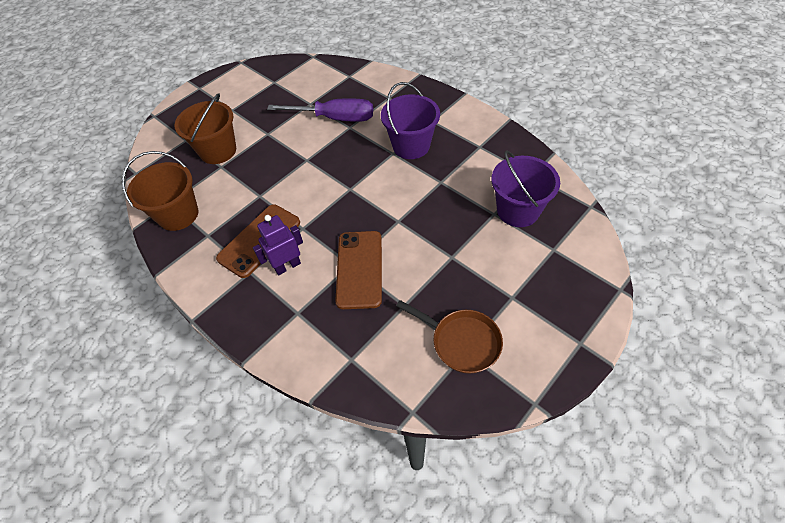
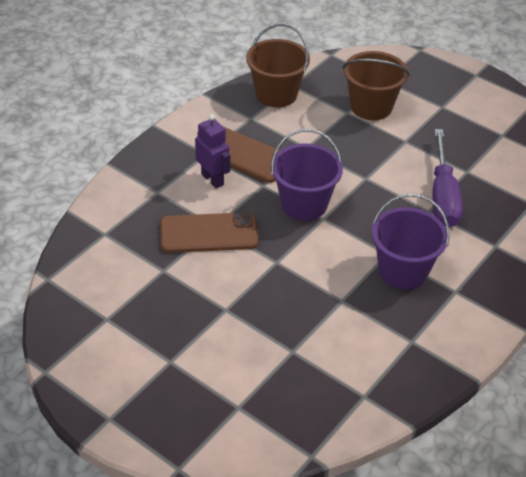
camera: 80 degrees right, 10 degrees down
brown pan [396,300,503,374] -> none
purple bucket [491,151,560,227] -> purple bucket moved to [271,129,343,221]

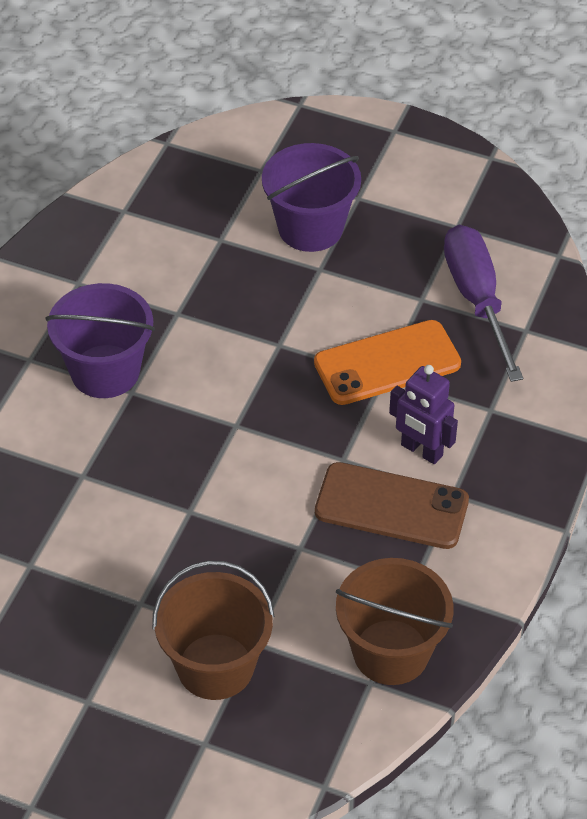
camera: 165 degrees right, 5 degrees up
brown phone [160,212,258,253] -> orange phone [314,320,461,405]
purple bucket [271,129,343,221] -> purple bucket moved to [262,143,361,252]
purple screwdriver [432,129,463,228] -> purple screwdriver moved to [444,225,523,382]

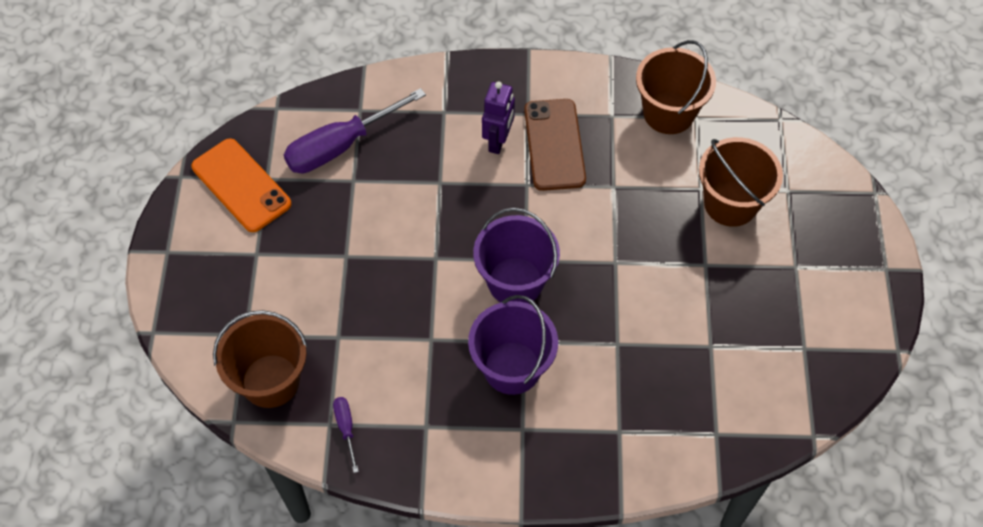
camera: 110 degrees left, 10 degrees up
purple bucket [262,143,361,252] -> purple bucket moved to [473,208,560,304]
orange phone [314,320,461,405] -> orange phone moved to [191,138,291,232]
none -> brown bucket [213,310,308,408]
none -> purple screwdriver [333,397,359,473]

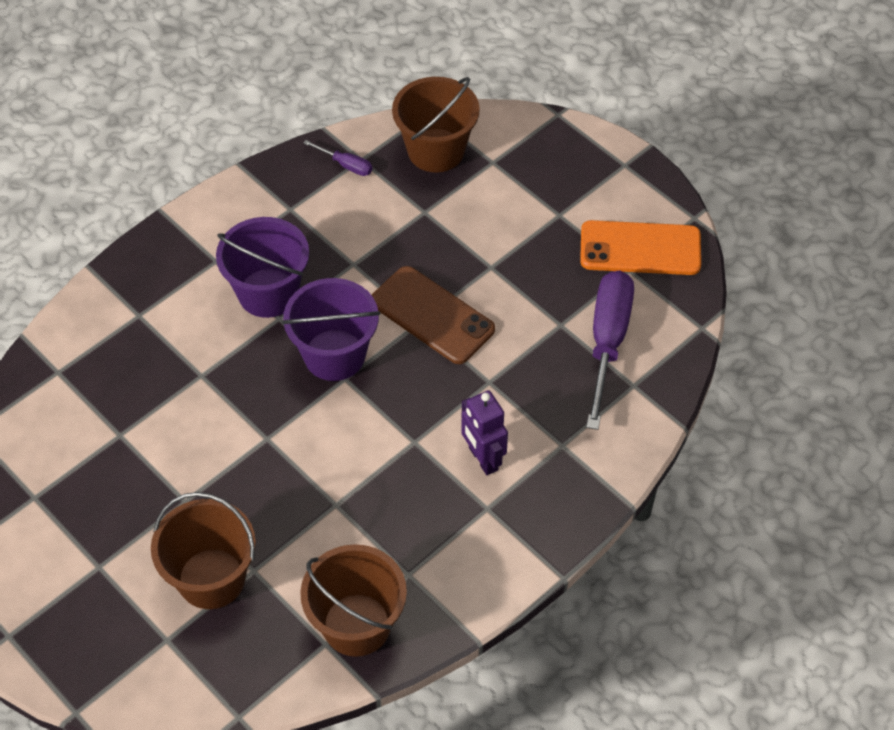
camera: 135 degrees right, 5 degrees down
brown phone [524,99,586,191] -> brown phone moved to [372,266,495,364]

